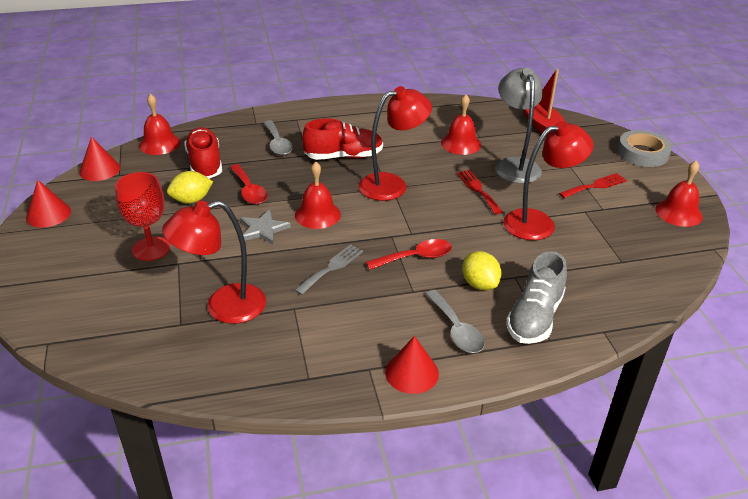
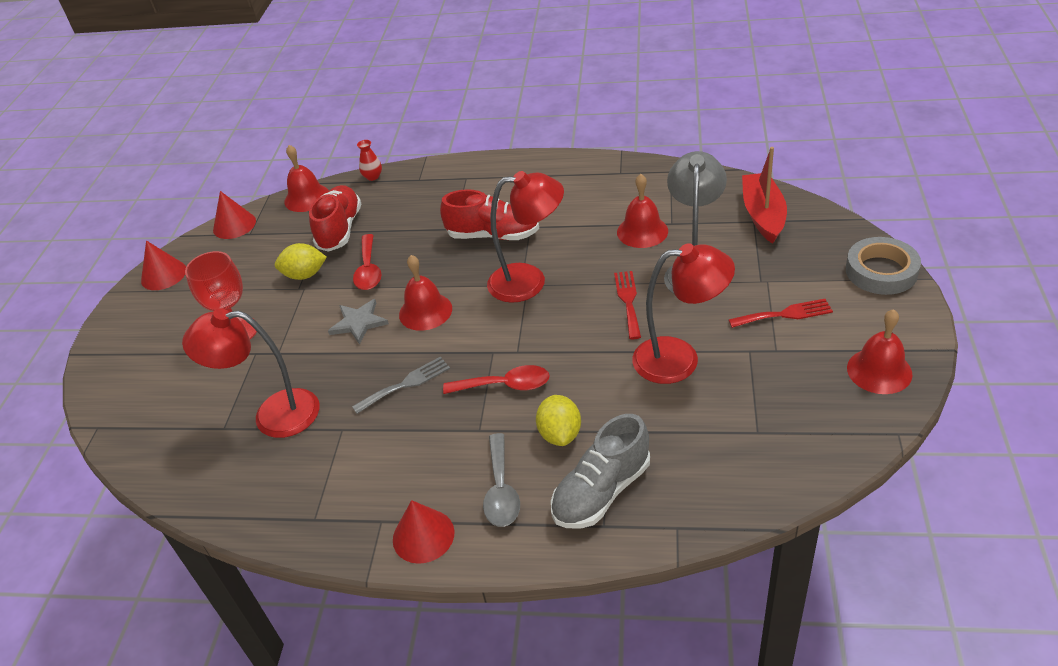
camera: 25 degrees right, 5 degrees up
grey spoon [263,120,293,155] -> none
none -> red vase [357,140,382,181]

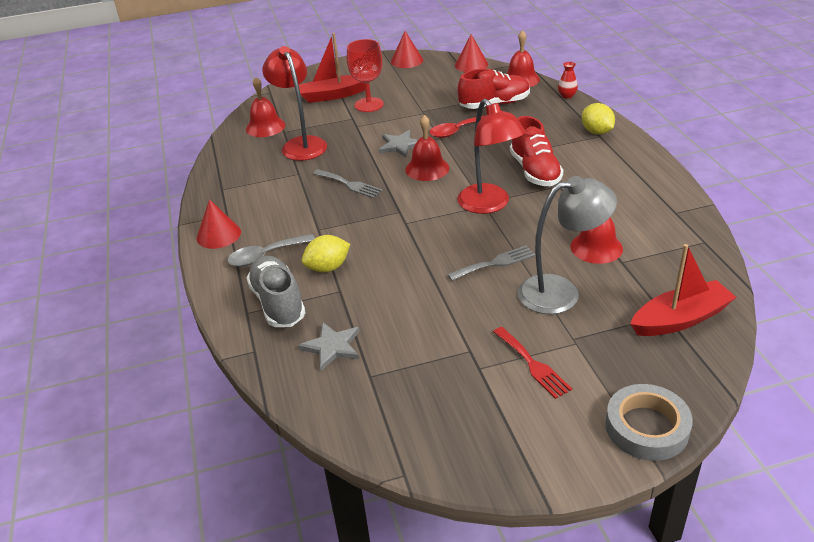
camera: 65 degrees right, 5 degrees down
yellow lemon [275,243,327,280] -> yellow lemon moved to [582,103,615,135]
red spoon [443,365,550,394] -> none
grey shoe [551,414,650,529] -> grey shoe turned 45 degrees clockwise [246,255,306,327]
red fork [614,271,641,339] -> grey fork [447,245,536,281]
red lamp [632,243,735,384] -> none
red bell [847,309,913,394] -> red bell moved to [246,77,285,137]
none -> grey star [298,322,359,371]
none -> red boat [299,33,365,103]

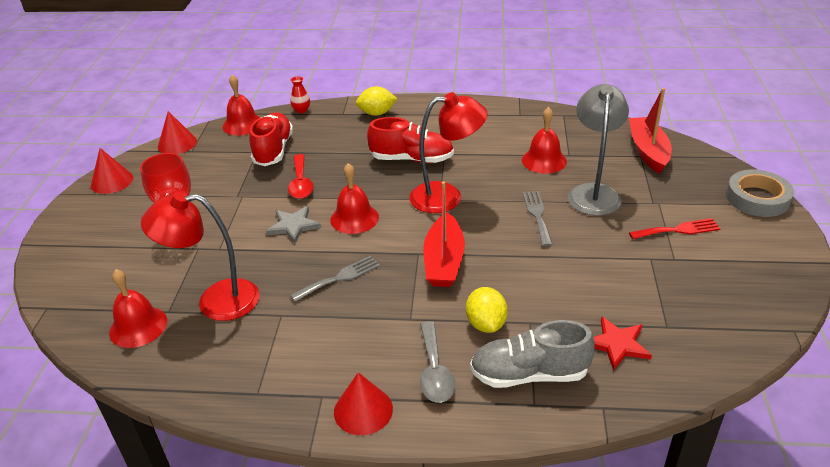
camera: 70 degrees left, 0 degrees up
grey star [298,322,359,371] -> red star [593,316,652,370]
red boat [299,33,365,103] -> red boat moved to [423,181,465,287]

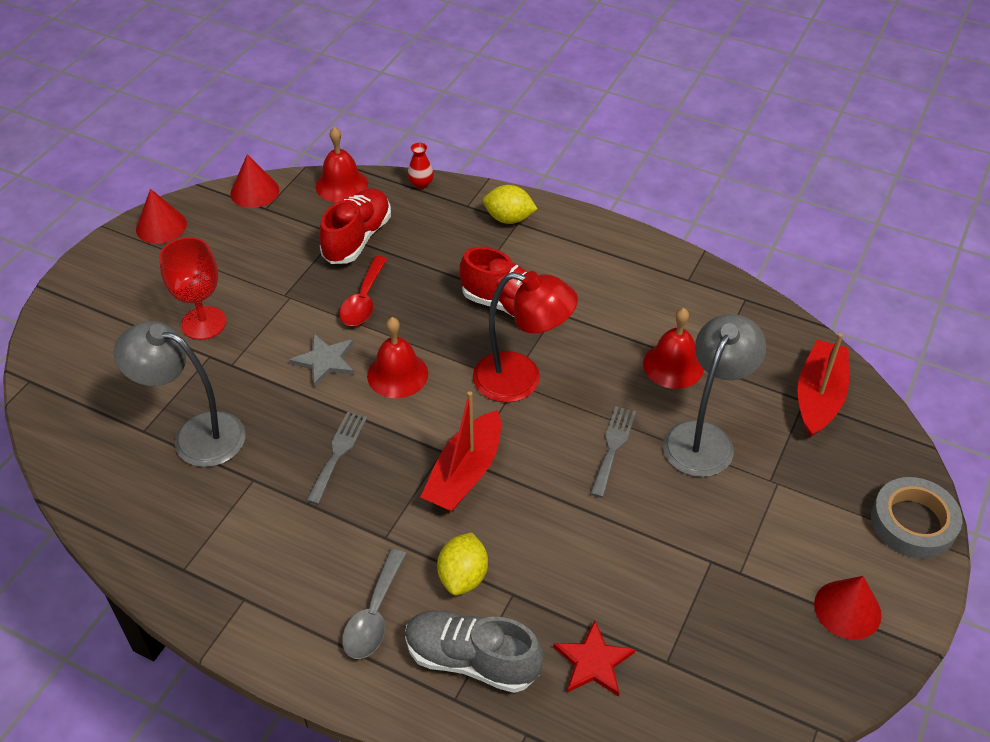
camera: 20 degrees right, 10 degrees up
red bell [109,269,167,348] -> none
red lamp [141,192,260,321] -> grey lamp [114,321,246,467]
grey fork [290,256,380,302] -> grey fork turned 60 degrees counterclockwise [306,412,367,504]
red cone [334,372,393,435] -> red cone moved to [814,576,882,640]
red fork [629,218,721,239] -> none

